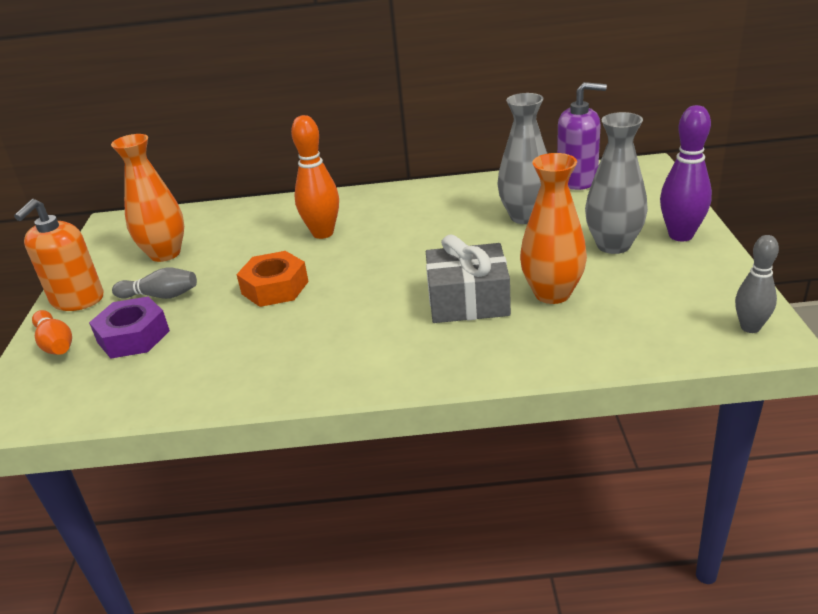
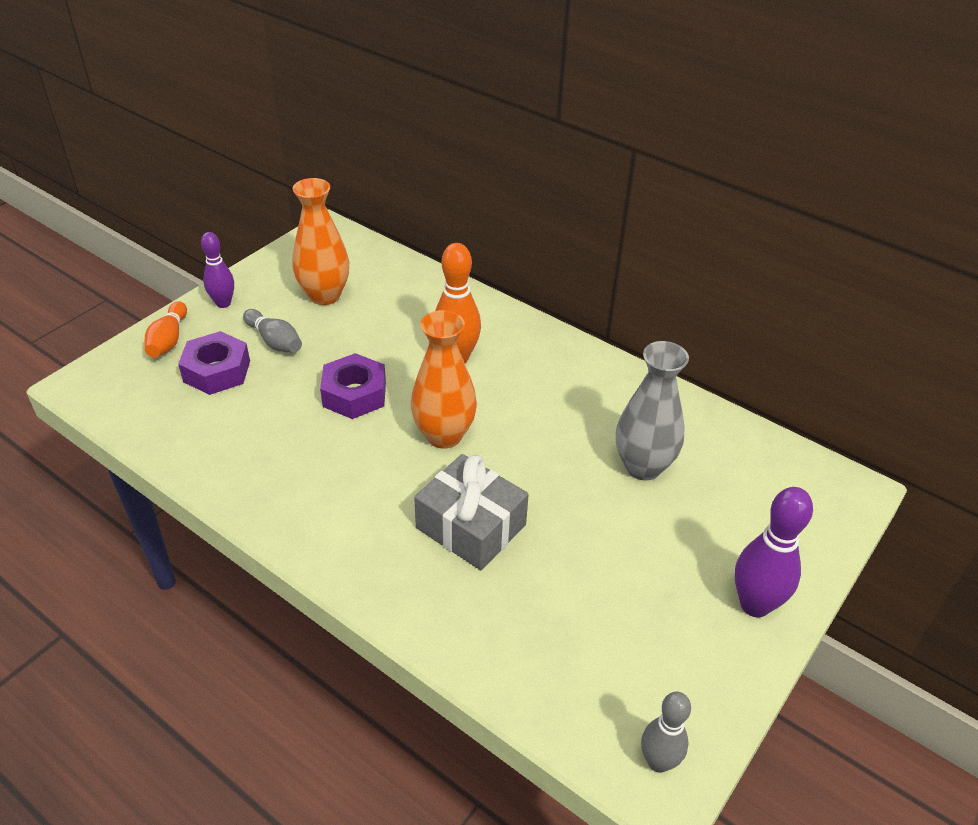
camera: 35 degrees right, 10 degrees up
orange soap dispenser [14,199,103,311] -> purple bowling pin [201,232,234,308]
orange nut [236,251,309,307] -> purple nut [320,353,386,419]
orange vase [520,153,587,304] -> orange vase moved to [411,310,477,449]
purple soap dispenser [557,82,607,190] -> none
grey vase [585,112,648,254] -> none

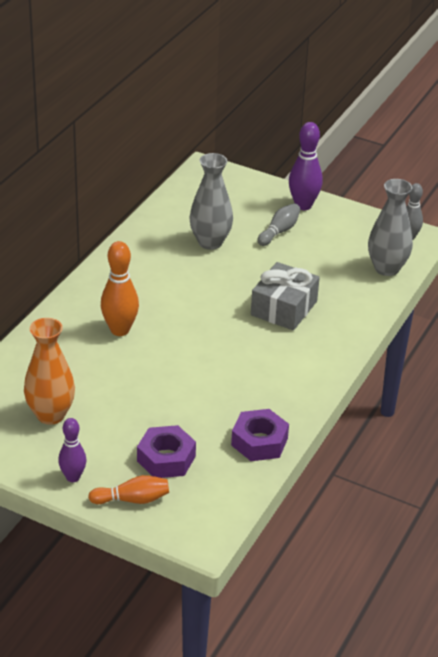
camera: 100 degrees left, 5 degrees down
grey bowling pin [243,309,302,353] -> grey bowling pin moved to [257,203,301,246]
purple nut [320,353,386,419] -> purple nut moved to [231,409,289,461]
orange vase [411,310,477,449] -> none
none -> grey vase [368,179,413,276]

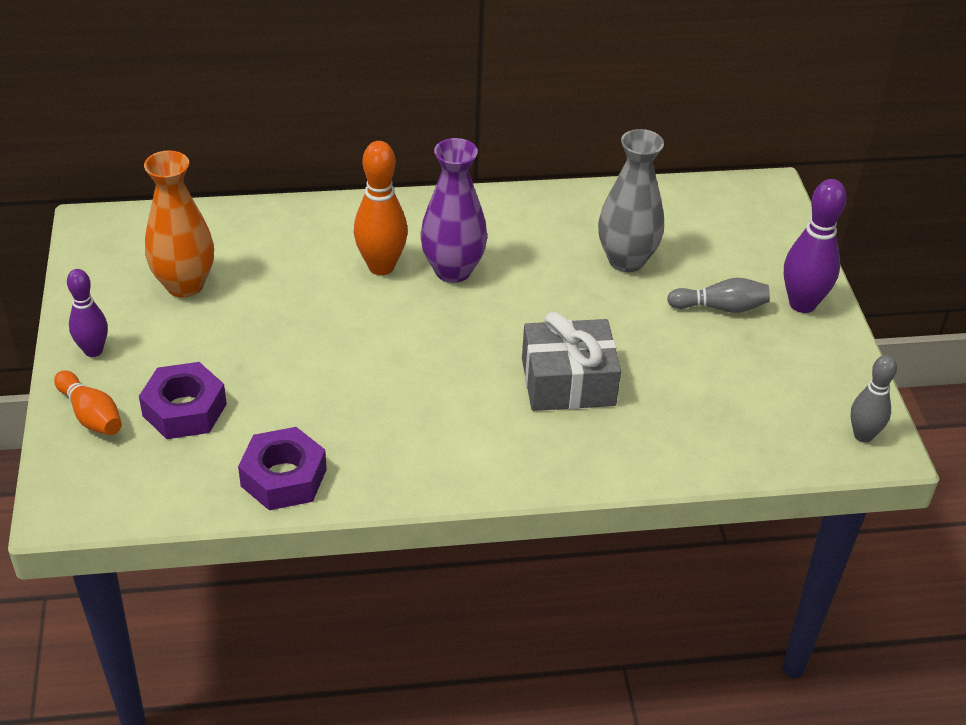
camera: 55 degrees right, 5 degrees up
grey vase [368,179,413,276] -> none
none -> purple vase [421,138,487,283]

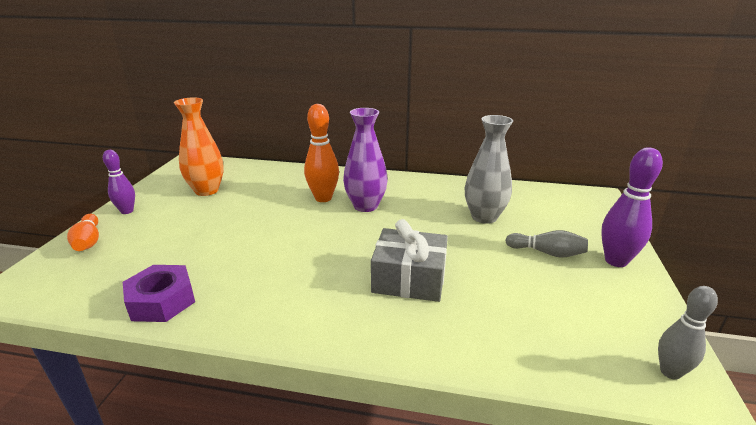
camera: 20 degrees right, 15 degrees down
purple nut [139,362,227,439] -> none

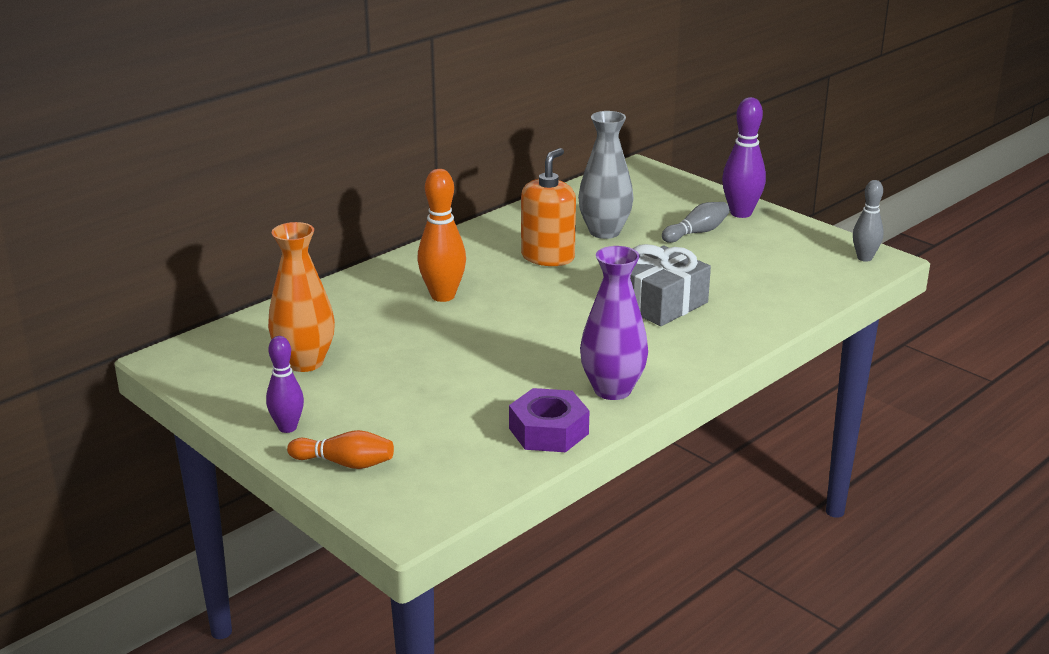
camera: 55 degrees left, 0 degrees up
purple vase [343,108,388,212] -> purple vase moved to [580,246,648,400]
none -> orange soap dispenser [521,148,576,266]

